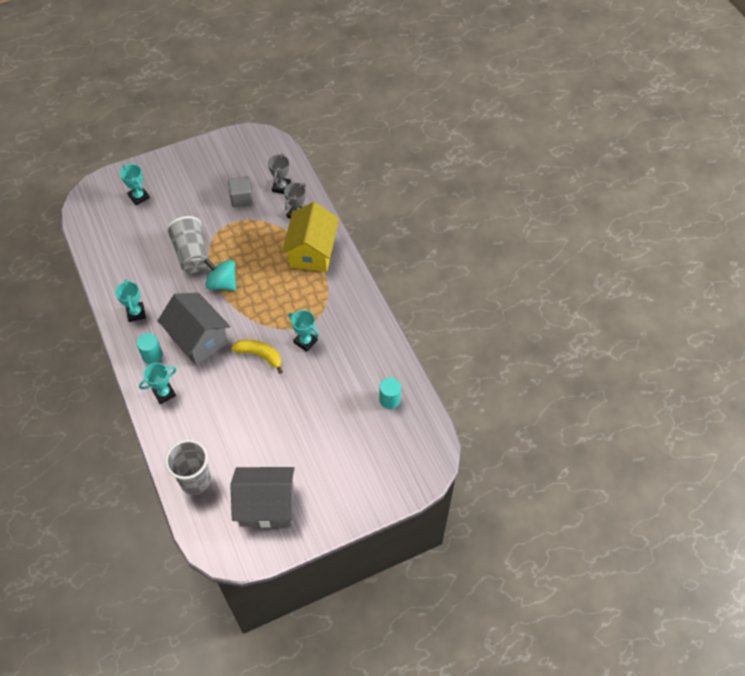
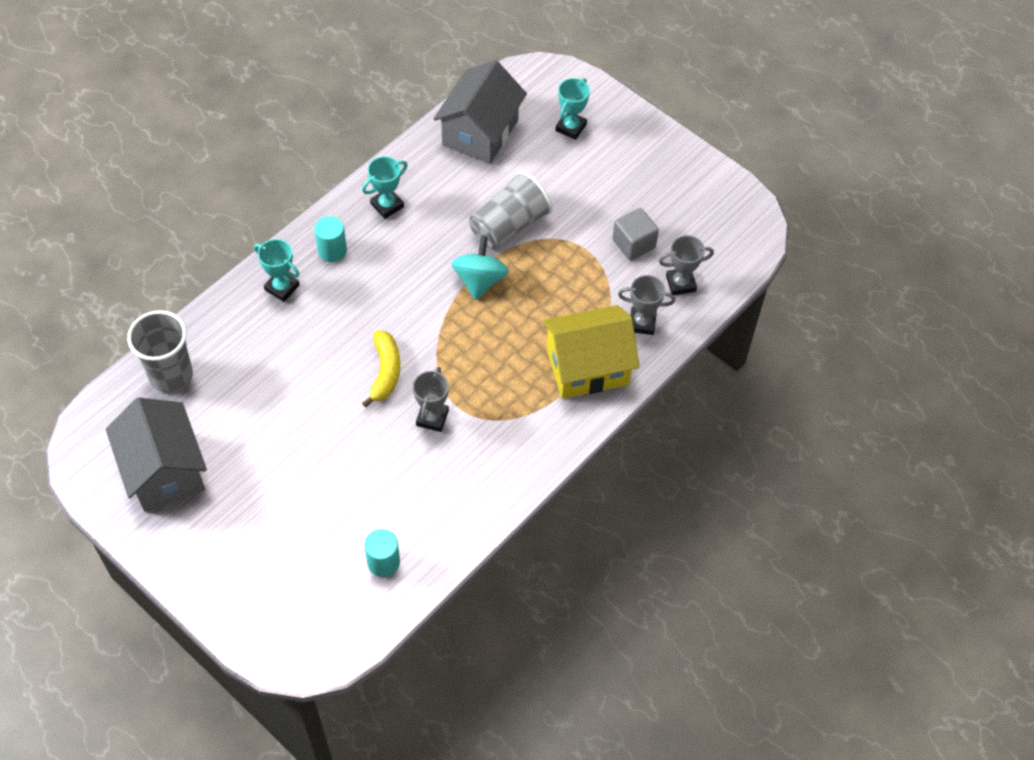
camera: 65 degrees right, 0 degrees up
grey house [158,293,230,365] -> grey house moved to [433,60,527,164]
turquoise trophy [288,310,319,352] -> grey trophy [413,367,449,432]

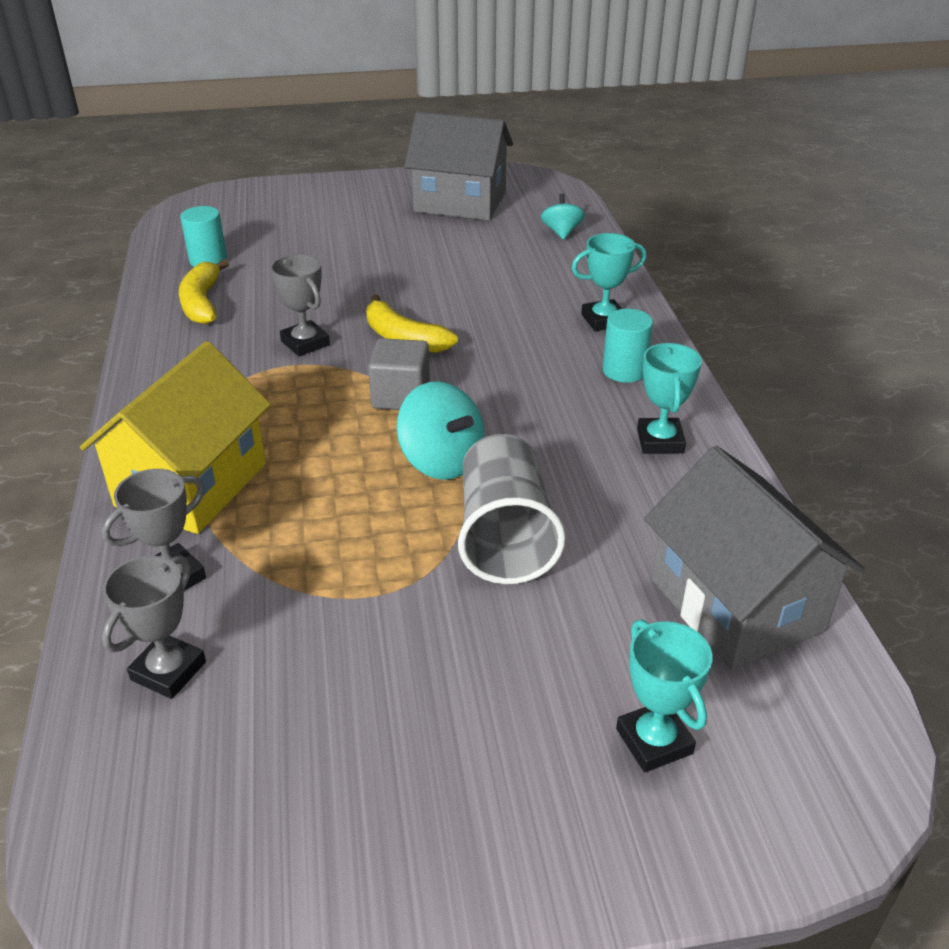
camera: 130 degrees right, 20 degrees down
grey cup [127,310,193,393] -> turquoise spinning top [541,193,585,240]
grey cube [612,208,659,261] -> grey cube moved to [368,338,430,410]
none -> yellow banana [179,259,229,324]

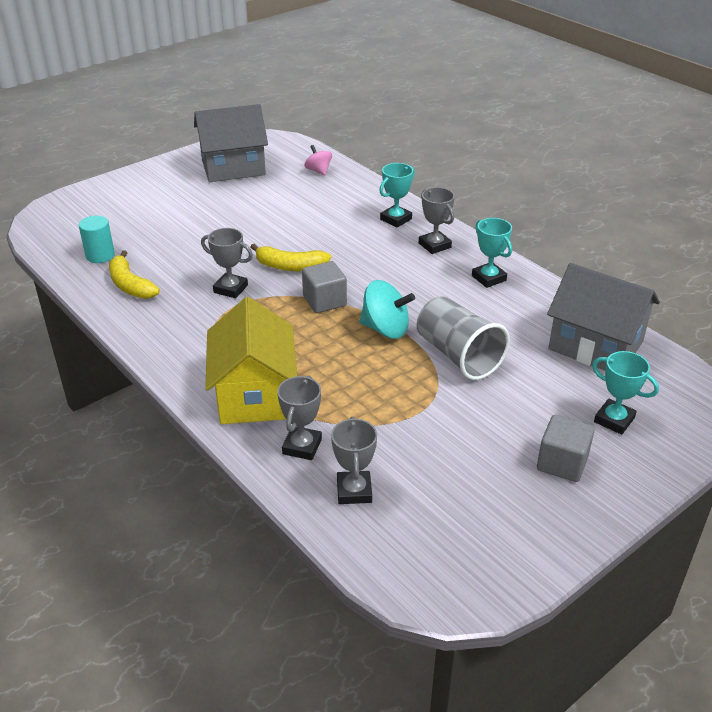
camera: 30 degrees left, 0 degrees up
turquoise spinning top [541,193,585,240] -> pink spinning top [304,145,332,175]
turquoise cylinder [603,309,653,383] -> grey trophy [419,187,455,254]
none -> grey cube [537,415,595,482]

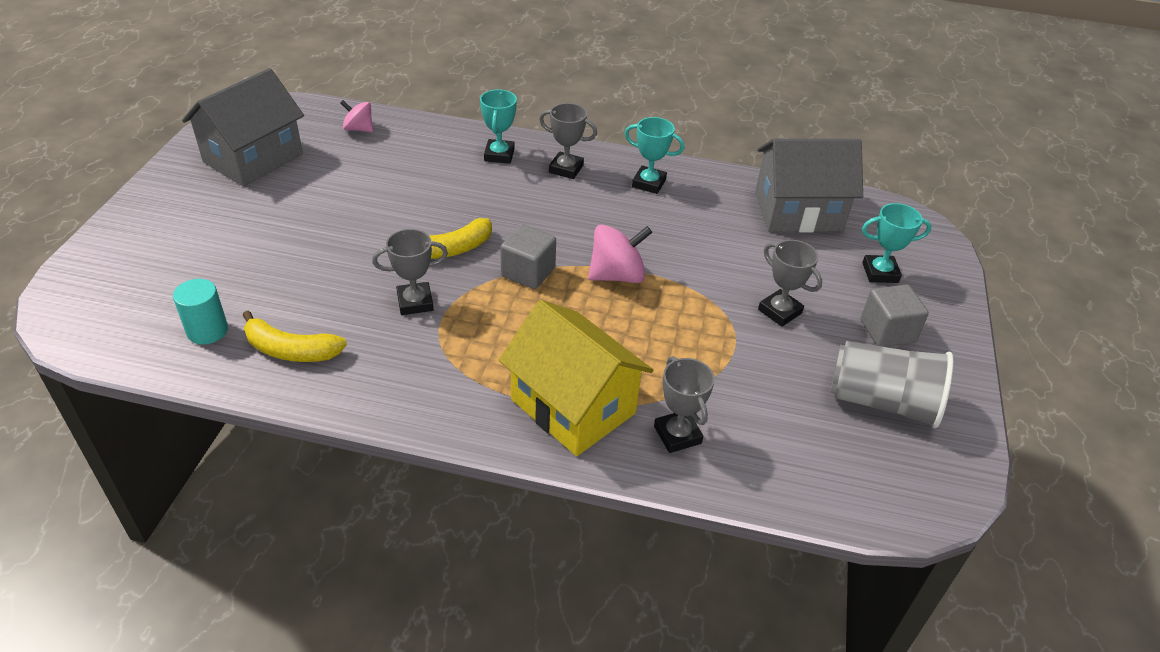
camera: 40 degrees left, 5 degrees up
grey trophy [331,417,377,504] -> grey trophy moved to [758,240,822,327]
turquoise spinning top [360,280,415,339] -> pink spinning top [588,224,652,283]
grey cup [417,296,510,380] -> grey cup moved to [831,341,954,428]

